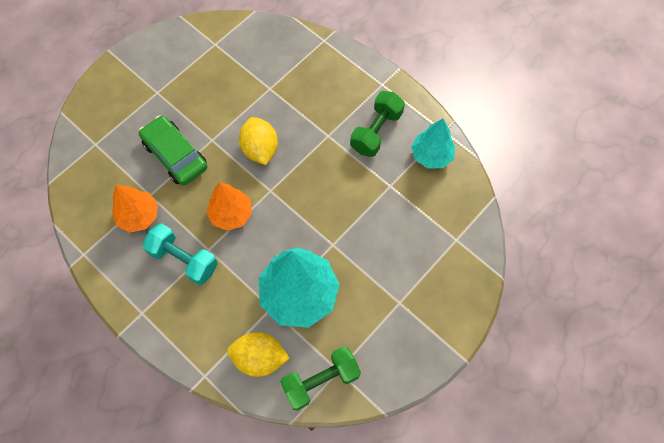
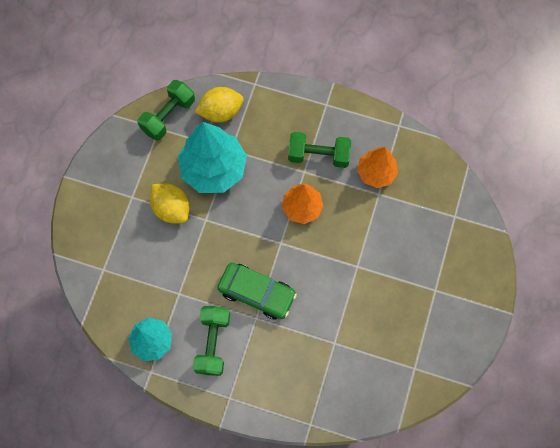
camera: 155 degrees right, 5 degrees up
green car [139,115,207,186] -> green car moved to [217,263,297,320]
turquoise dumbbell [142,223,218,285] -> green dumbbell [288,132,351,168]
yellow lemon [239,117,278,165] -> yellow lemon moved to [150,184,189,223]

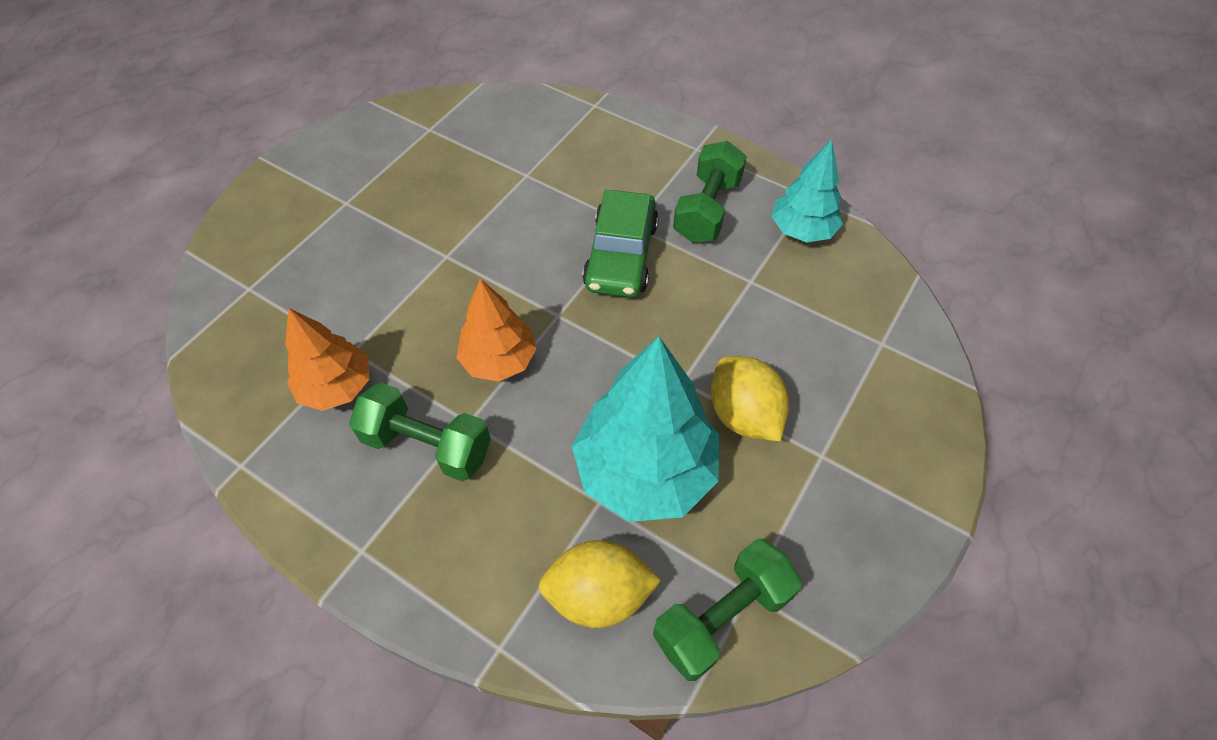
camera: 165 degrees left, 15 degrees down
green car [217,263,297,320] -> green car turned 120 degrees counterclockwise [582,190,659,297]

